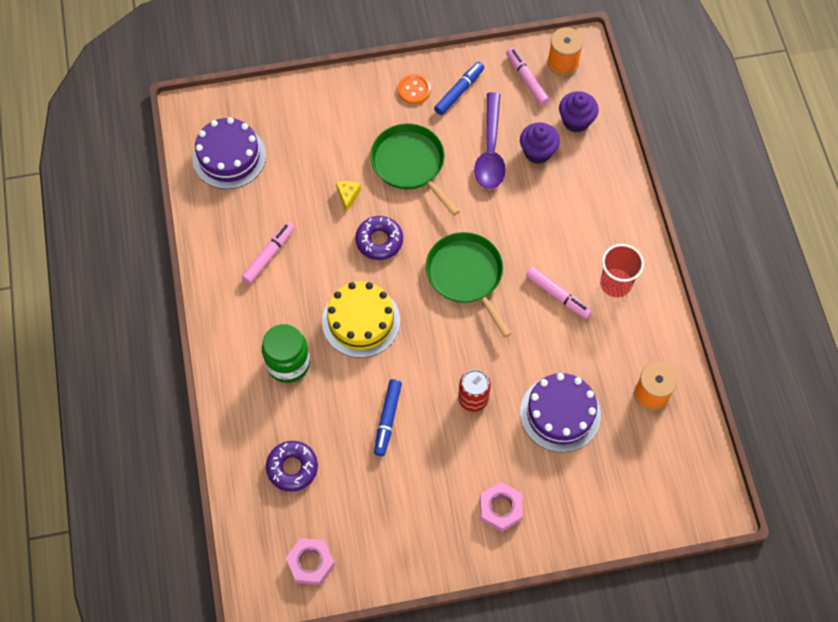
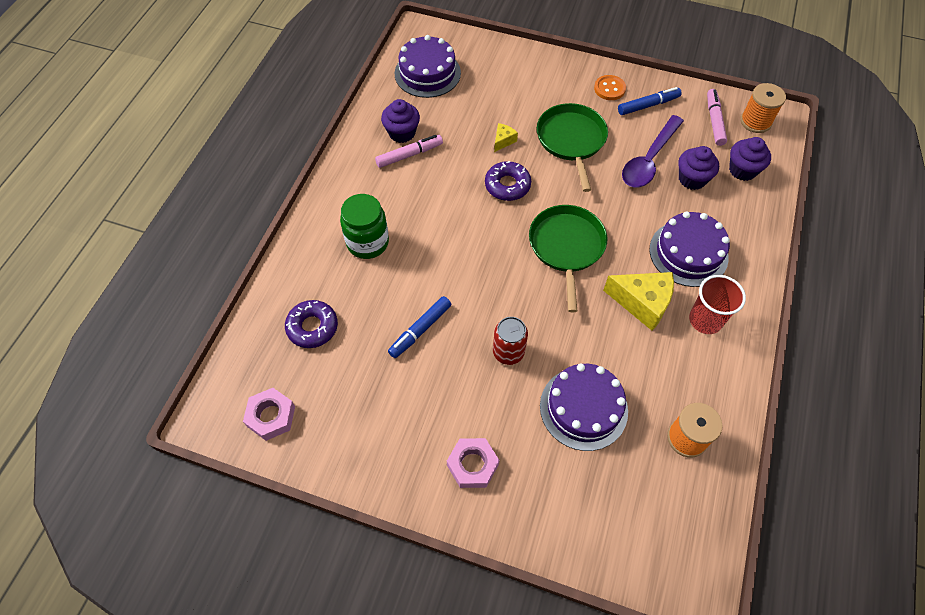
camera: 30 degrees right, 5 degrees down
yellow cake [322,281,400,358] -> none
pink marker [526,267,592,319] -> yellow cheese [603,272,674,331]
none -> purple cupcake [381,99,420,143]
none -> purple cake [650,211,730,287]

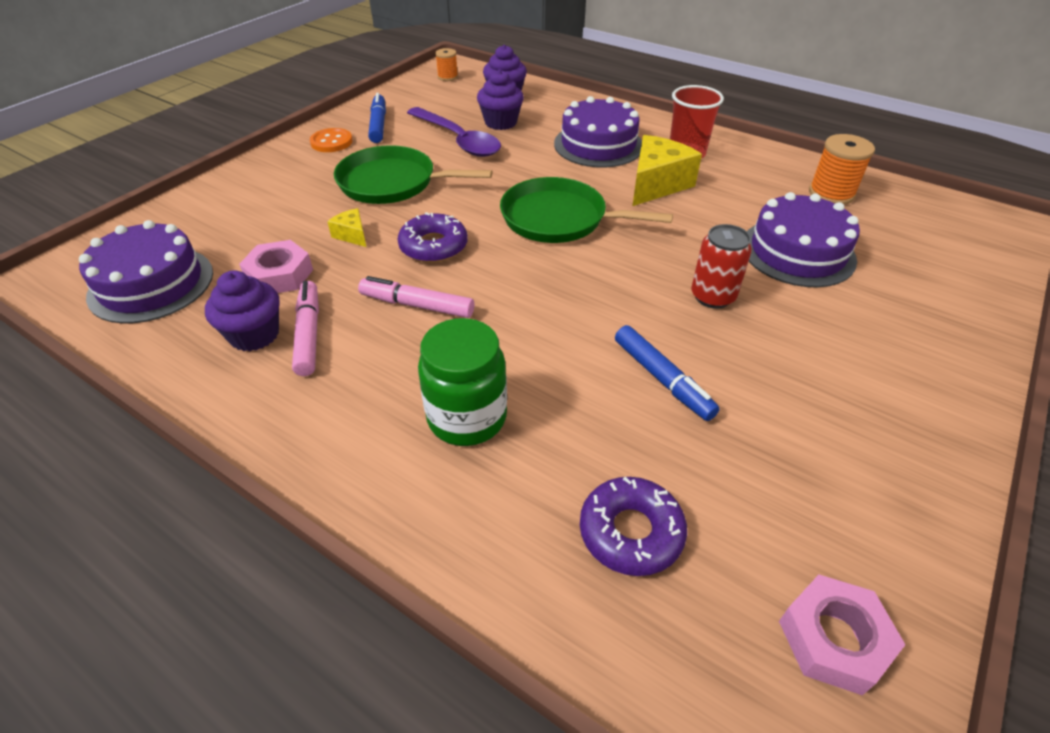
camera: 75 degrees left, 15 degrees down
pink nut [447,438,499,488] -> pink nut moved to [239,240,313,293]
pink marker [707,89,727,146] -> pink marker moved to [358,276,474,318]
orange spool [740,83,786,133] -> orange spool [435,48,458,81], size x0.60

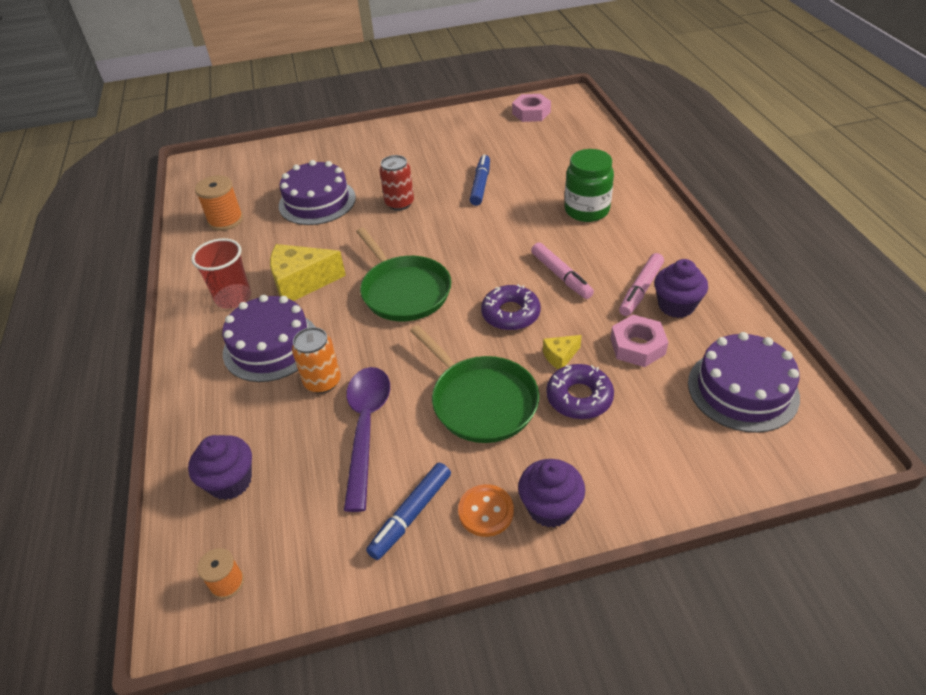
camera: 135 degrees left, 0 degrees up
yellow cheese [327,208,366,247] -> yellow cheese turned 60 degrees clockwise [543,335,582,369]
purple cupcake [477,69,524,130] -> purple cupcake moved to [518,459,585,527]
purple donut [580,477,687,576] -> purple donut moved to [546,364,614,419]
none -> orange can [292,327,341,393]

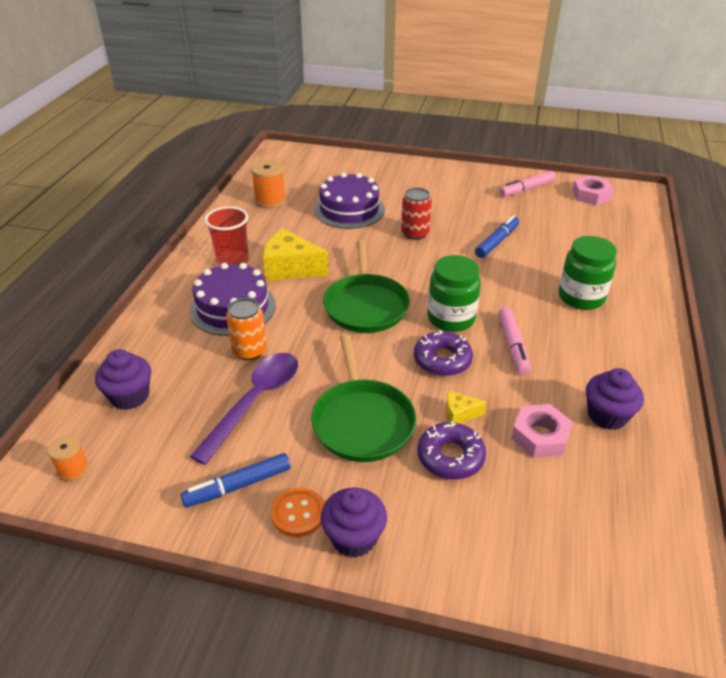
camera: 25 degrees right, 5 degrees down
pink marker [619,253,664,316] -> pink marker moved to [499,171,556,197]
purple cake [688,332,800,433] -> none
none -> green jar [428,255,481,332]

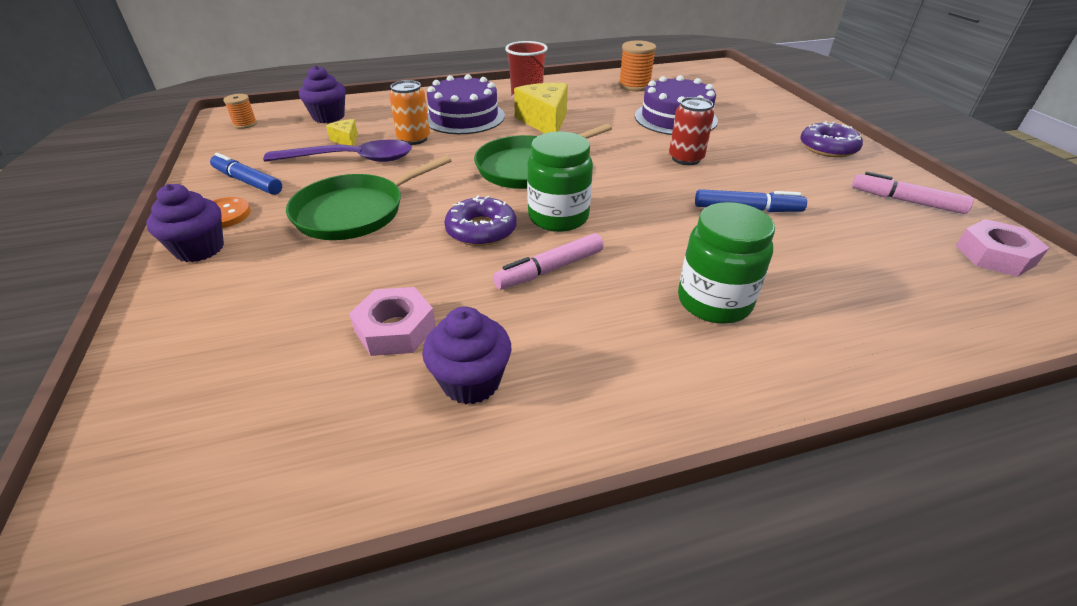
camera: 60 degrees right, 0 degrees up
purple donut [417,421,486,479] -> purple donut moved to [800,121,863,158]
yellow cheese [446,391,487,424] -> yellow cheese moved to [326,119,358,146]

